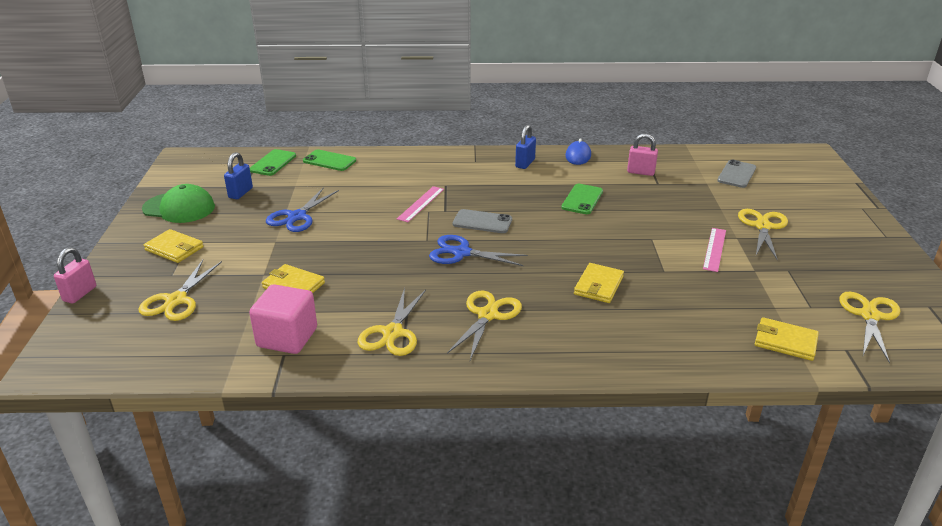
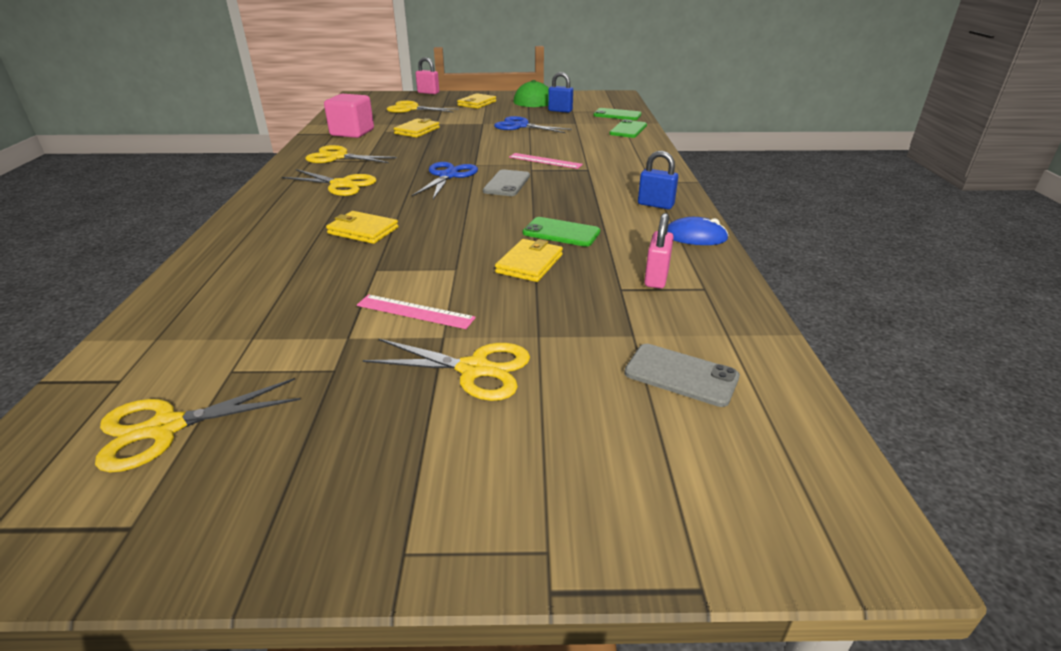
camera: 90 degrees right, 0 degrees up
yellow wallet [755,317,819,361] -> yellow wallet moved to [495,239,563,282]
yellow scissors [839,292,900,363] -> yellow scissors turned 135 degrees clockwise [95,378,300,473]

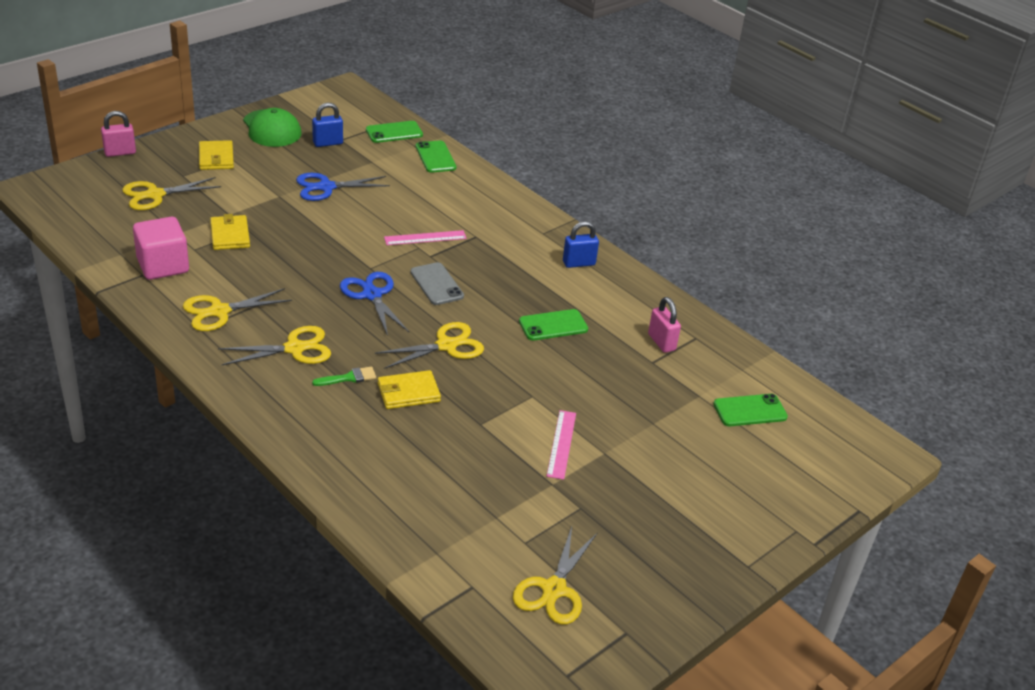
camera: 45 degrees left, 5 degrees up
pink ruler [357,295,476,329] -> pink ruler turned 60 degrees counterclockwise [547,410,576,480]
yellow scissors [363,338,530,401] -> yellow scissors moved to [375,322,484,369]
yellow wallet [495,239,563,282] -> none
grey phone [624,344,740,407] -> green phone [713,394,788,426]
blue mouse [667,217,729,245] -> none
none -> green brush [312,366,376,386]

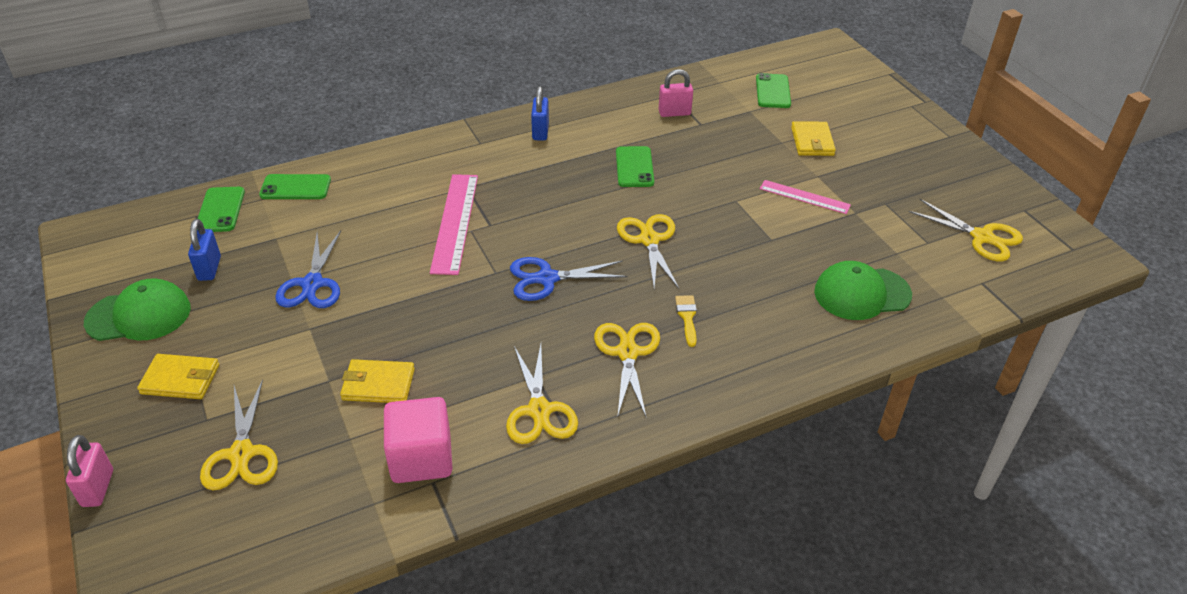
camera: 70 degrees left, 5 degrees up
green brush [312,366,376,386] -> yellow brush [675,295,697,347]
yellow wallet [378,370,441,409] -> yellow wallet moved to [791,121,836,156]
pink ruler [384,230,467,245] -> pink ruler [430,174,478,275], size x1.66
grey phone [410,262,464,305] -> none
none -> green cap [814,261,912,320]

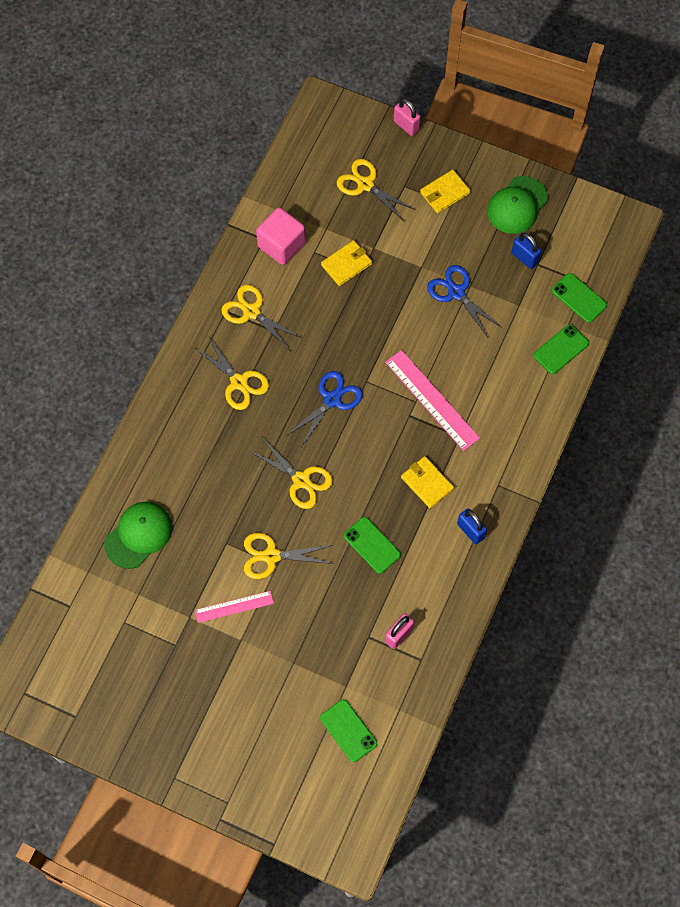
camera: 140 degrees right, 25 degrees up
yellow brush [675,295,697,347] -> none
yellow wallet [791,121,836,156] -> yellow wallet moved to [401,456,454,509]
yellow scissors [908,199,1023,261] -> yellow scissors moved to [244,533,334,579]

